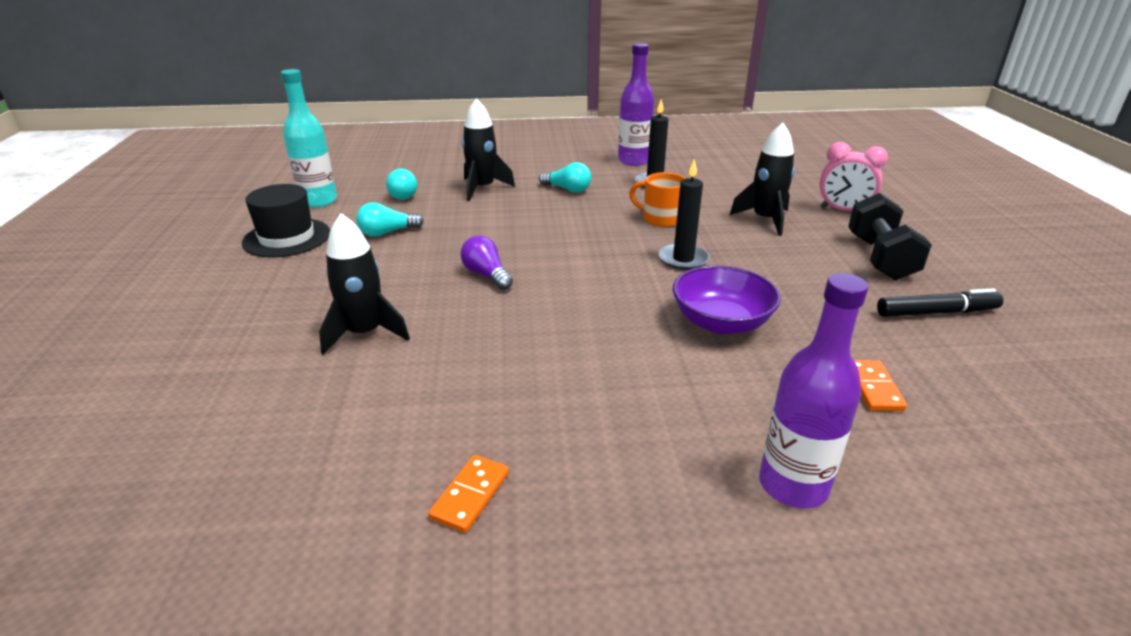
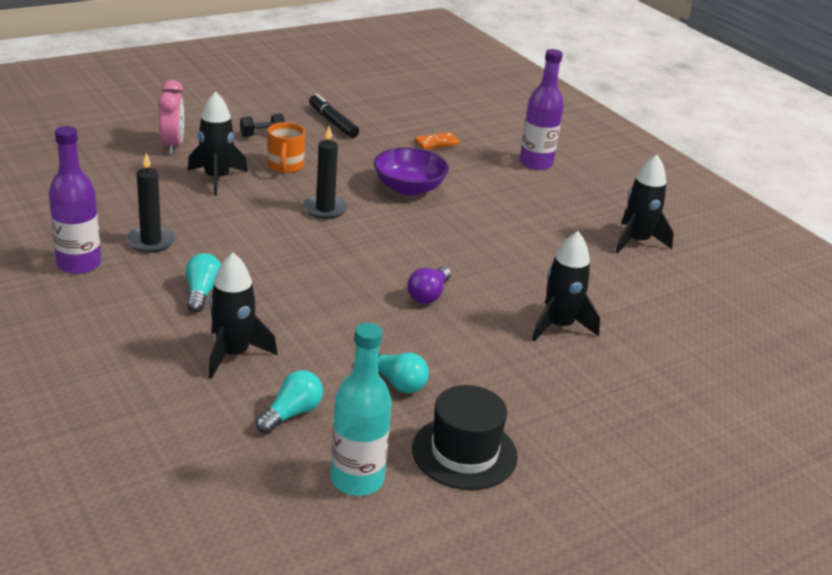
camera: 120 degrees left, 0 degrees up
orange domino [428,455,509,533] -> black rocket [615,155,674,254]
orange mug [629,172,686,227] -> orange mug moved to [267,122,305,173]
black dumbbell [848,193,932,281] -> black dumbbell [240,114,285,137], size x0.54

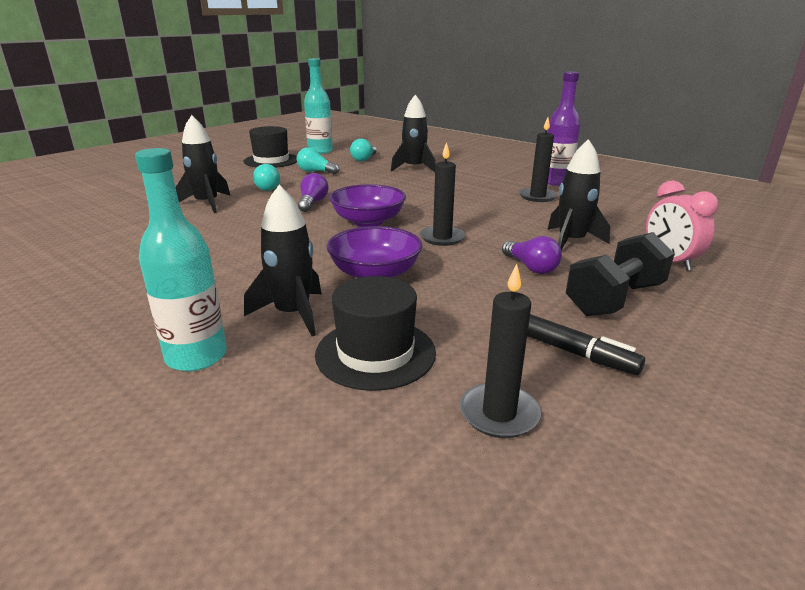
camera: 165 degrees right, 5 degrees down
turquoise light bulb [185,253,221,313] -> turquoise light bulb moved to [253,164,280,191]
black dumbbell [240,114,285,137] -> black dumbbell [566,232,674,316], size x1.85
orange mug [267,122,305,173] -> purple light bulb [502,236,562,274]
orange domino [415,132,460,150] -> black hat [315,276,436,391]
purple bottle [520,49,564,170] -> turquoise bottle [135,148,227,372]
black rocket [615,155,674,254] -> black rocket moved to [244,185,322,336]
none -> purple bowl [329,184,406,227]
none -> black candle [460,264,541,438]

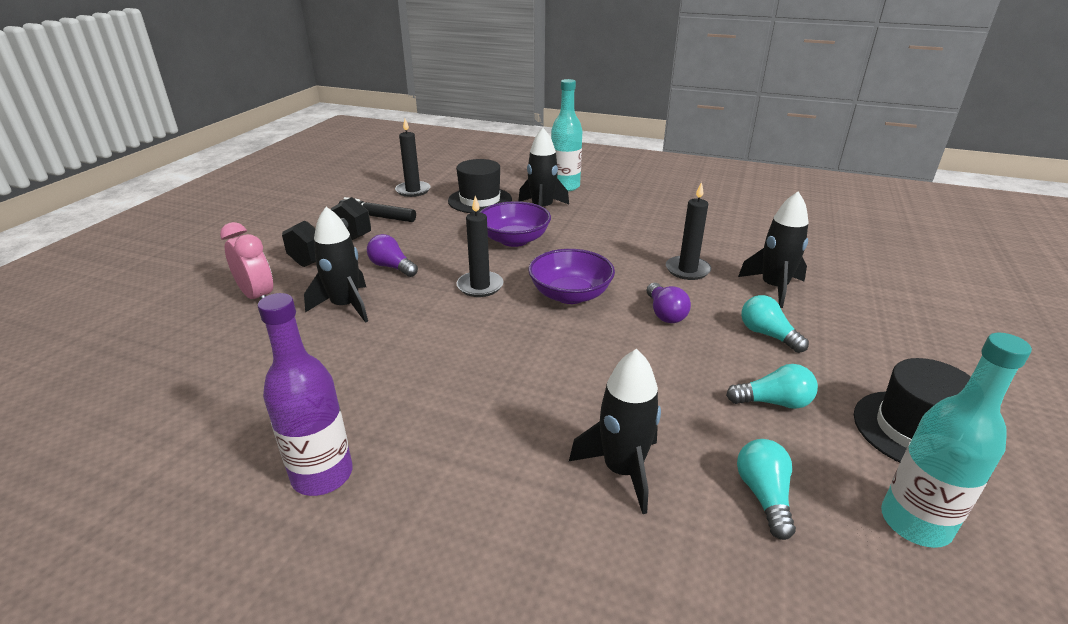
camera: 160 degrees right, 5 degrees up
black candle [519,117,558,202] -> black candle moved to [666,182,711,280]

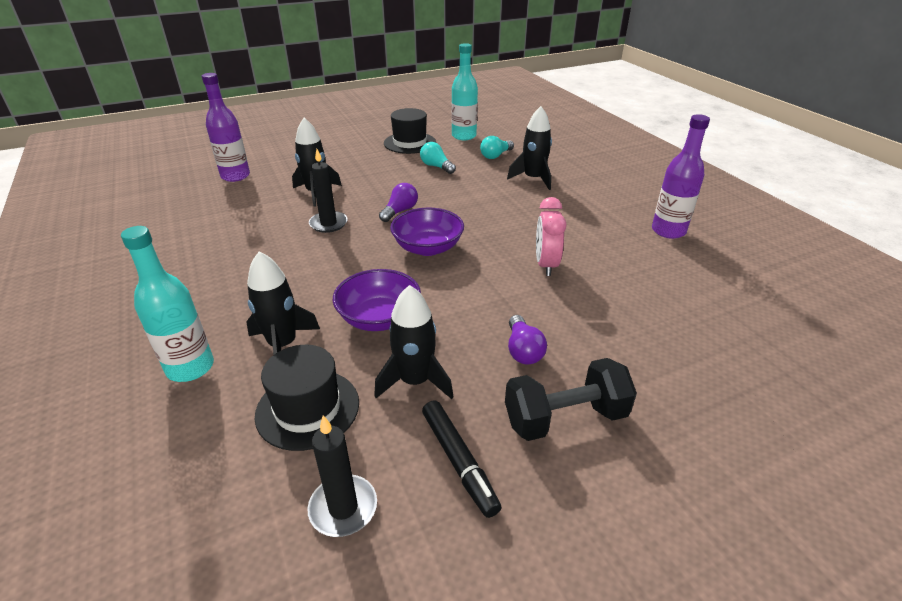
camera: 135 degrees left, 5 degrees up
pink clock [220,222,273,299] -> pink clock moved to [536,197,566,276]
black rocket [304,207,368,323] -> black rocket moved to [374,285,454,399]
black candle [456,196,503,297] -> none
turquoise light bulb [741,295,809,353] -> none
none -> purple bottle [201,73,250,182]

